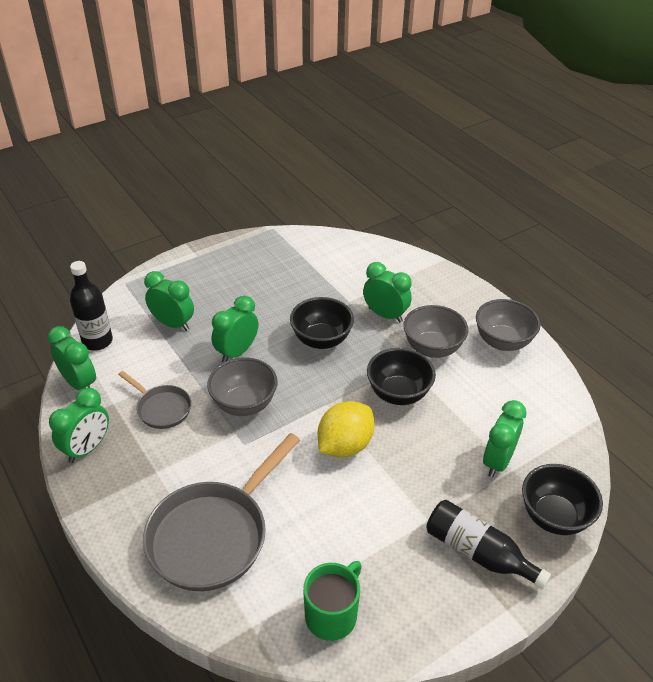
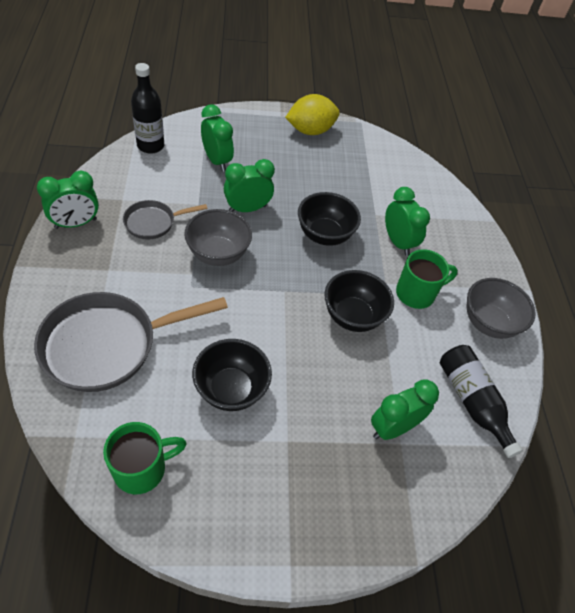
camera: 25 degrees right, 10 degrees up
green clock [48,326,96,390] -> none
grey pan [118,371,191,429] -> grey pan turned 90 degrees clockwise [123,200,208,240]
yellow lemon [318,401,374,457] -> yellow lemon moved to [285,94,340,135]
grey bowl [404,305,468,358] -> green mug [396,249,458,309]
black bottle [426,500,551,590] -> black bottle moved to [440,345,523,458]
black bowl [522,464,603,535] -> black bowl moved to [192,339,272,411]

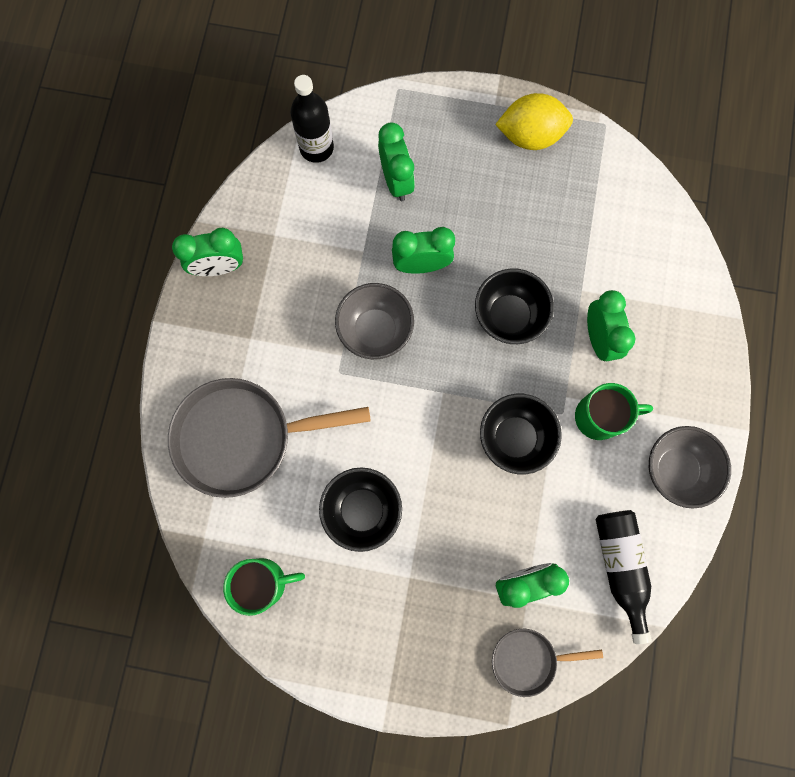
camera: 20 degrees right, 25 degrees up
grey pan [123,200,208,240] -> grey pan moved to [492,629,603,697]

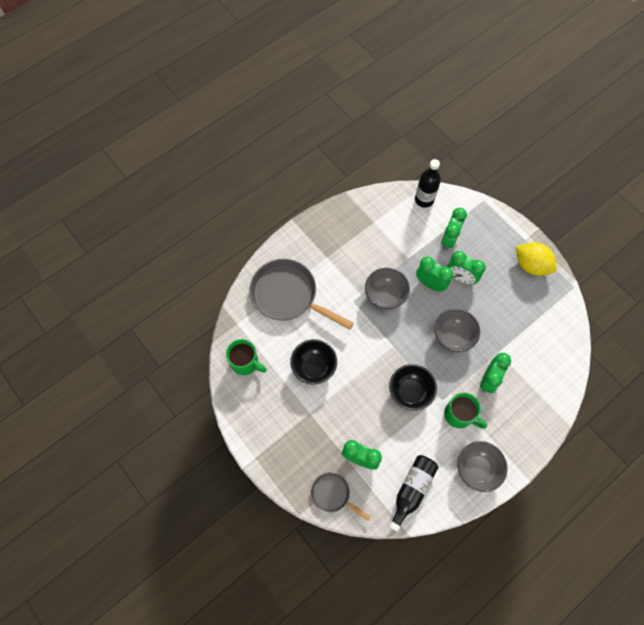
camera: 40 degrees right, 10 degrees down
green clock [172,228,243,276] -> green clock moved to [447,251,486,285]
black bowl [475,268,554,344] -> grey bowl [434,309,480,352]

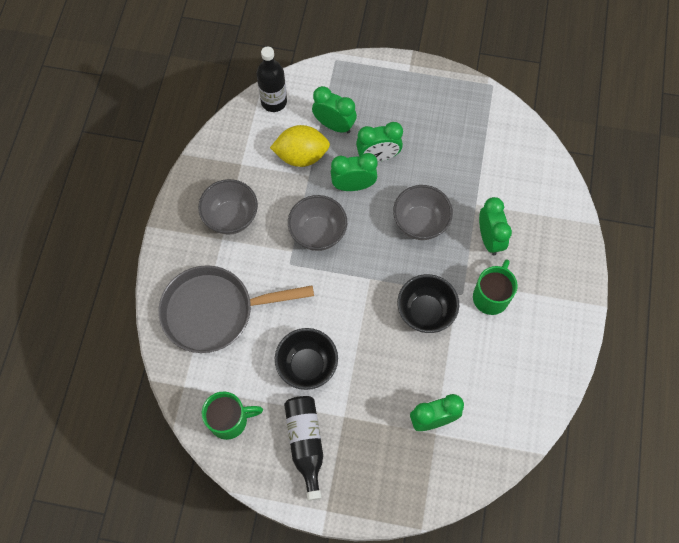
camera: 40 degrees left, 0 degrees up
grey pan [311,472,371,521] -> none
black bottle [389,455,439,532] -> black bottle moved to [284,396,323,501]
green clock [441,208,467,250] -> green clock turned 45 degrees counterclockwise [312,86,357,133]
green mug [444,393,487,429] -> green mug turned 60 degrees counterclockwise [473,260,518,315]
grey bowl [457,441,508,492] -> grey bowl moved to [198,179,258,235]
yellow lemon [516,242,557,276] -> yellow lemon moved to [270,125,330,167]

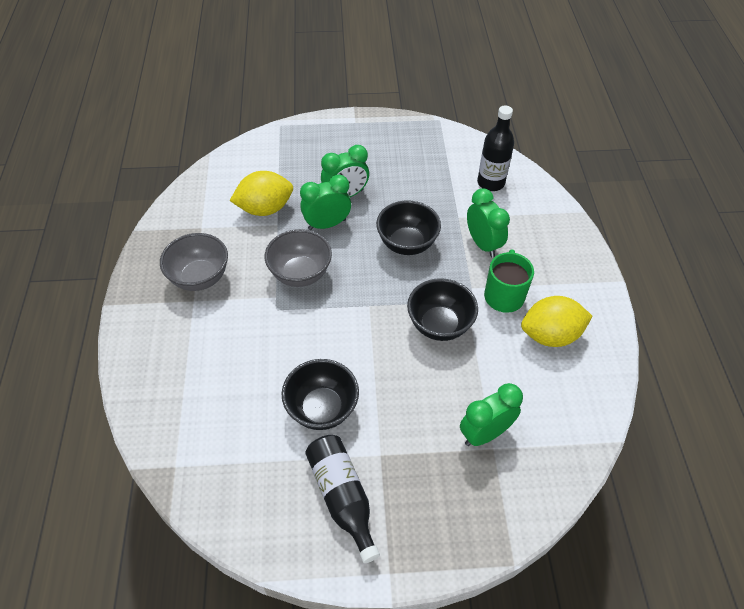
camera: 15 degrees left, 15 degrees down
grey pan [158,265,314,353] -> none
green mug [202,392,263,440] -> none
black bottle [257,46,287,112] -> black bottle moved to [477,106,514,191]
green clock [312,86,357,133] -> none
grey bowl [393,185,453,240] -> black bowl [376,201,441,255]
none -> yellow lemon [521,296,593,347]

